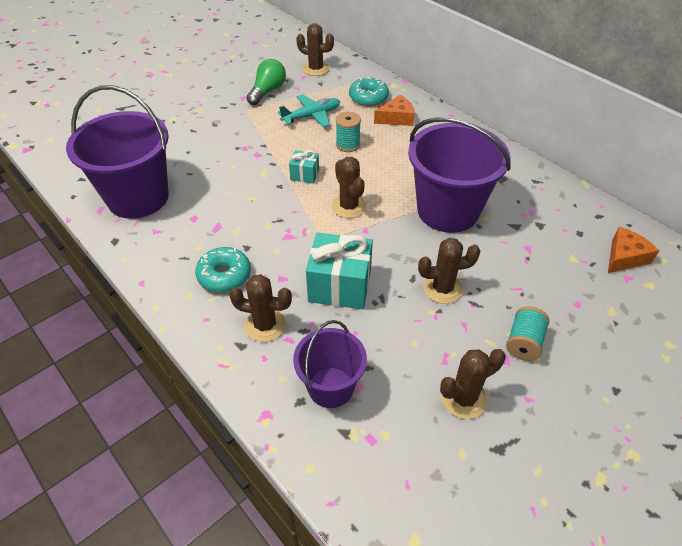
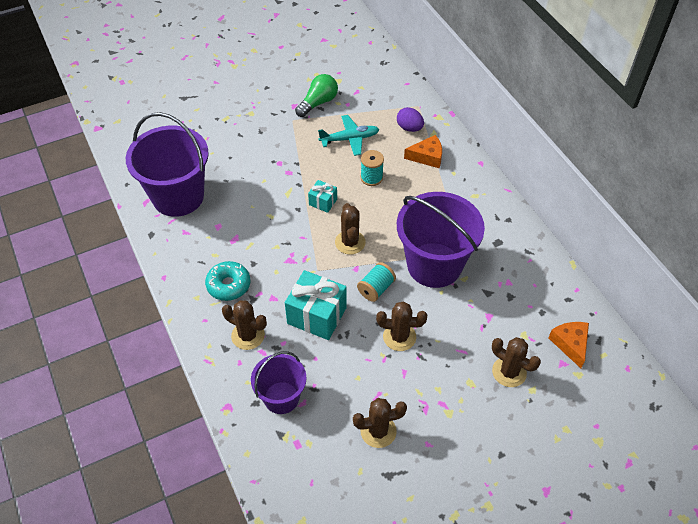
camera: 15 degrees right, 5 degrees up
brown cactus [296,23,334,76] -> brown cactus moved to [492,337,541,387]
turquoise donut [349,77,389,106] -> purple egg [397,107,424,132]
turquoise spool [506,306,549,361] -> turquoise spool moved to [357,262,396,302]
orange cheese [608,227,659,273] -> orange cheese turned 75 degrees counterclockwise [549,322,589,368]

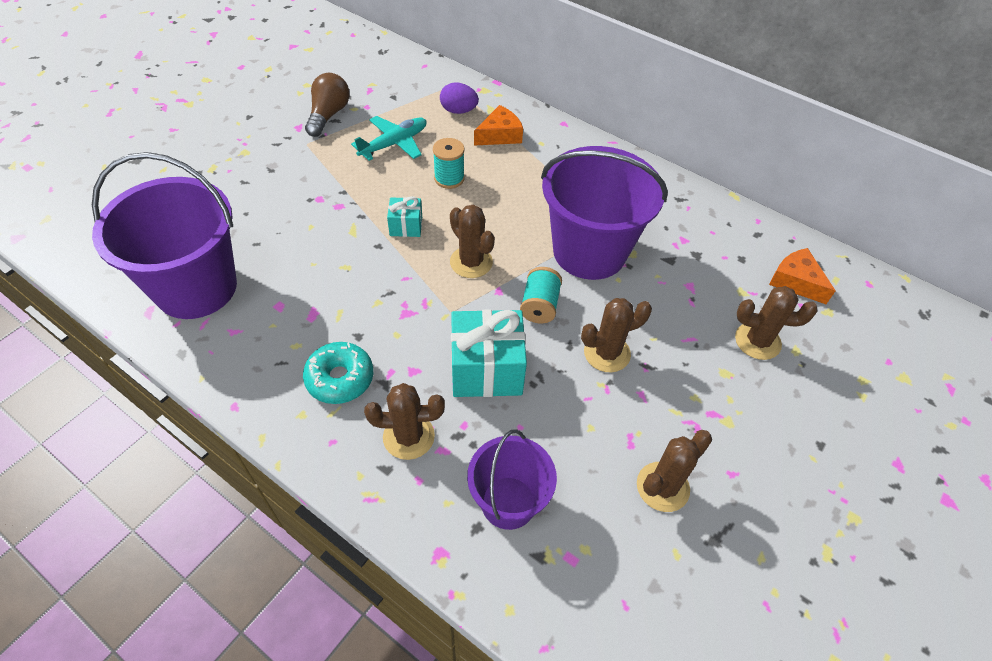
camera: 30 degrees left, 0 degrees up
green light bulb [295,74,338,117] -> brown light bulb [305,73,350,137]

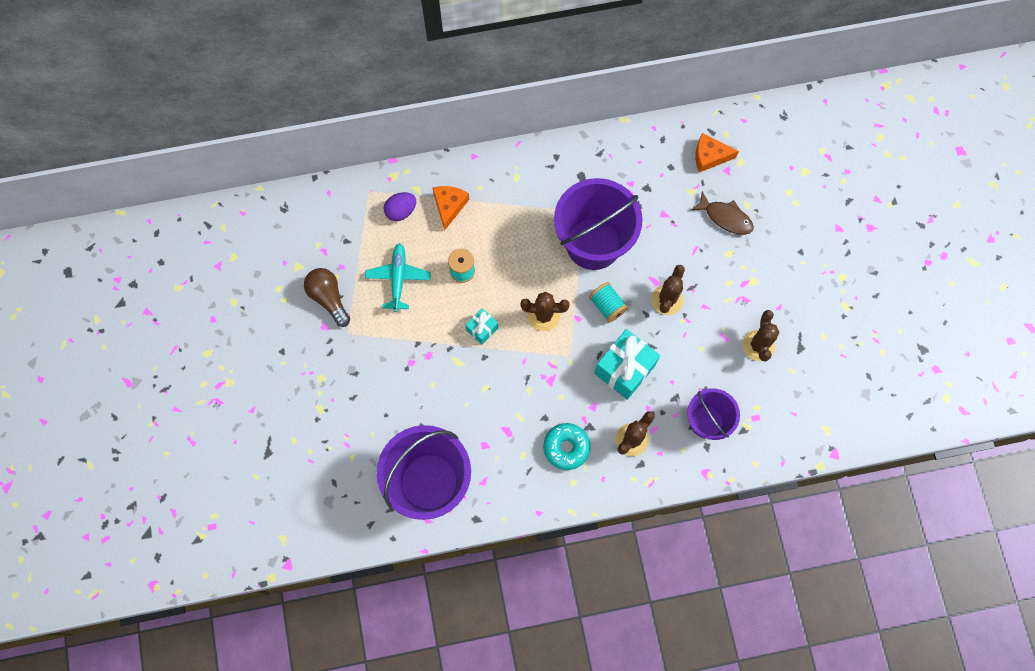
camera: 45 degrees left, 20 degrees up
brown cactus [735,286,817,360] -> brown fish [691,191,754,235]

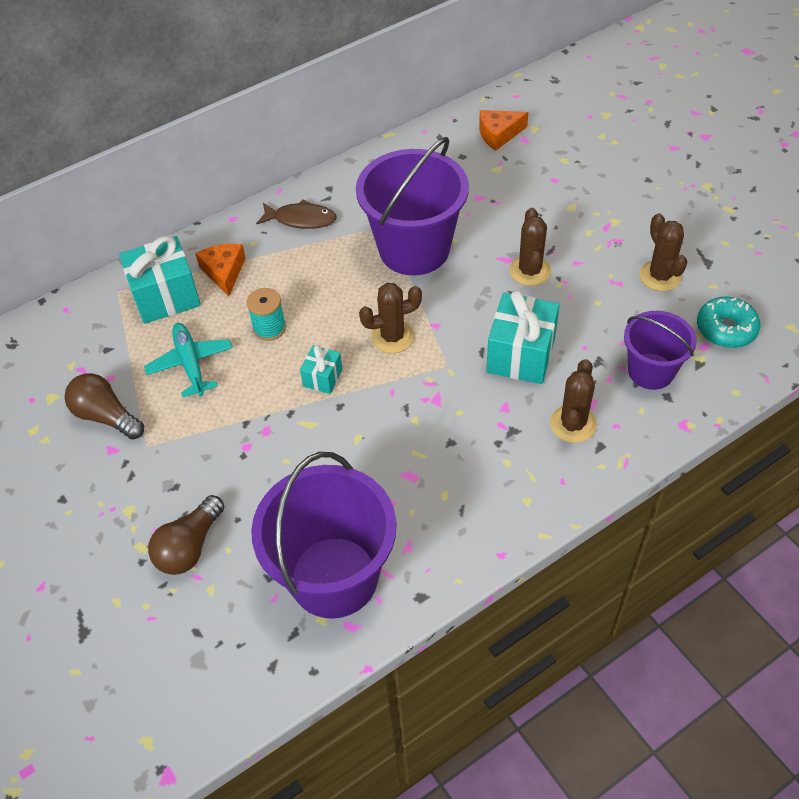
camera: 20 degrees left, 20 degrees down
purple egg [384,192,416,221] -> turquoise gift [119,236,201,324]
turquoise donut [543,423,590,470] -> turquoise donut moved to [697,297,760,348]
turquoise spool [589,282,628,323] -> none
brown fish [691,191,754,235] -> brown fish moved to [256,199,337,229]
none -> brown light bulb [148,495,224,575]

